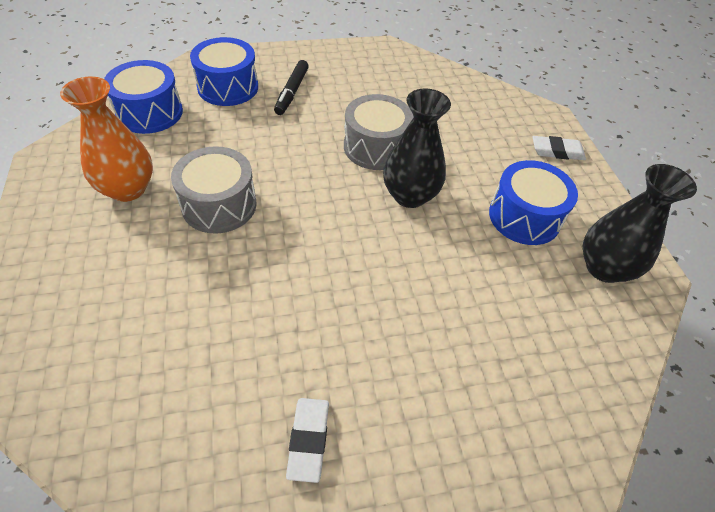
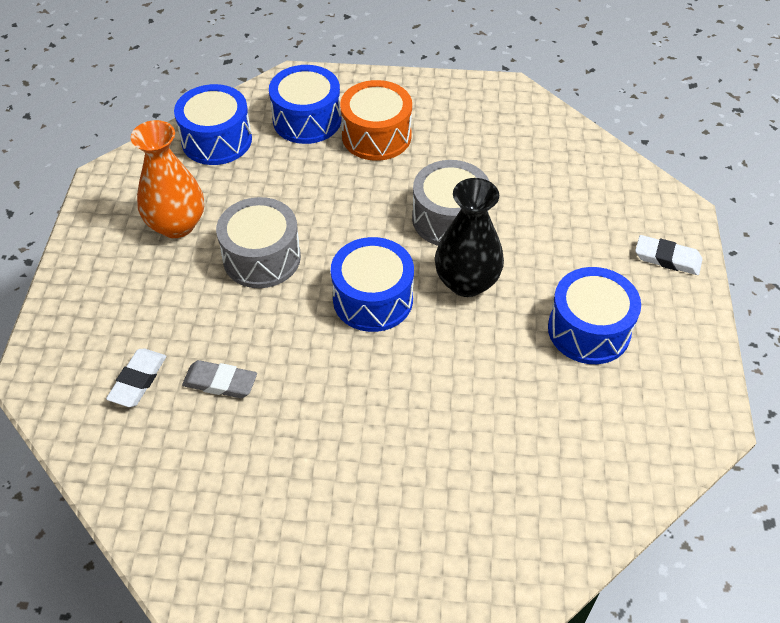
camera: 20 degrees right, 0 degrees up
black marker [274,60,309,115] -> orange drum [340,80,412,161]
white eraser [286,398,329,483] -> white eraser moved to [106,349,166,407]
black vase [583,164,697,283] -> none
none -> grey eraser [182,360,257,398]
none -> blue drum [331,237,414,332]

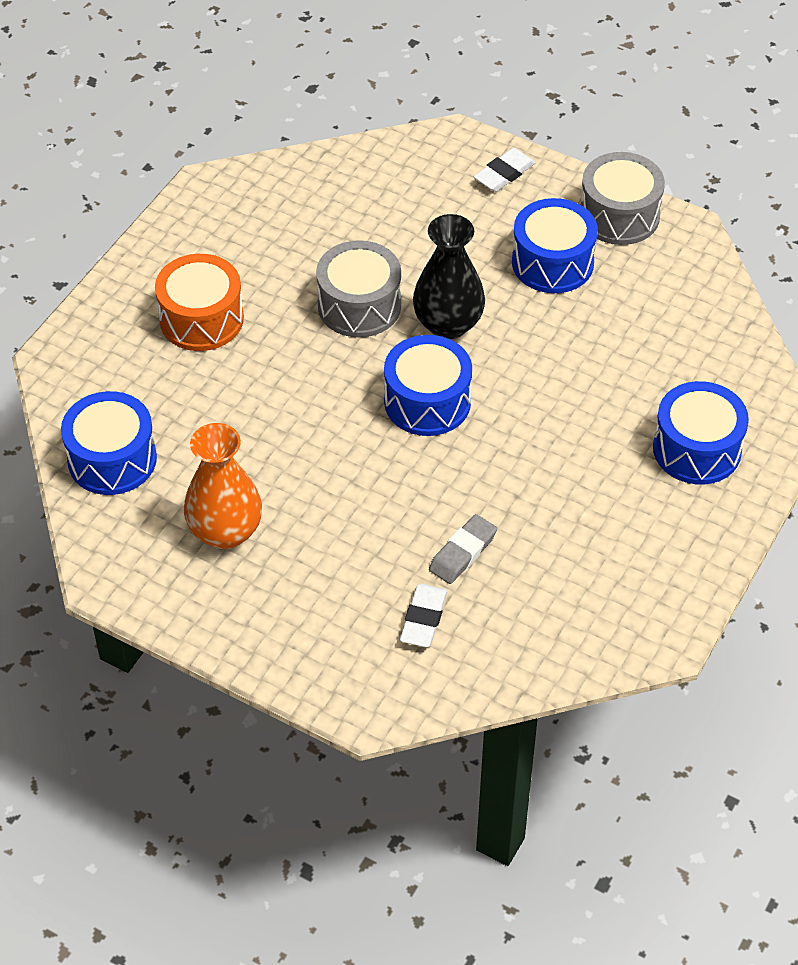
camera: 65 degrees left, 0 degrees up
white eraser [106,349,166,407] -> white eraser turned 60 degrees clockwise [400,584,447,648]
grey drum [216,197,301,288] -> grey drum moved to [580,152,665,245]
blue drum [269,65,341,144] -> blue drum moved to [653,381,749,485]

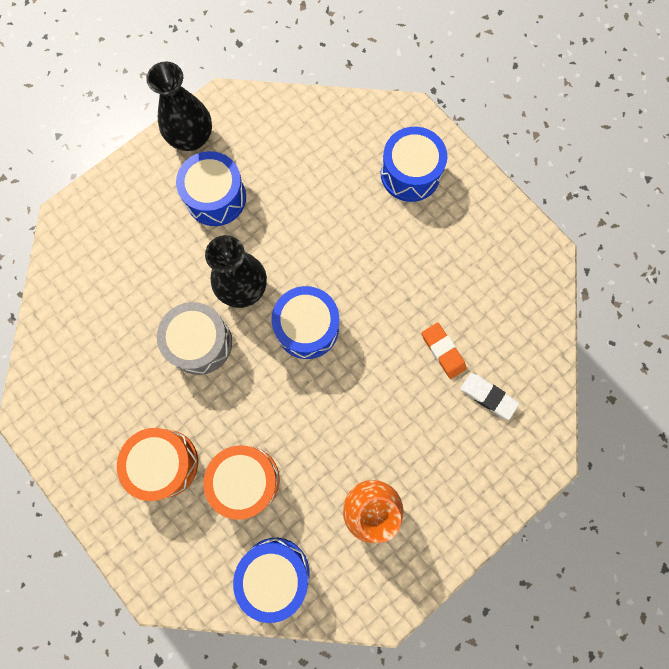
camera: 70 degrees left, 25 degrees up
grey eraser [429,514,497,584] -> orange eraser [422,323,467,379]
white eraser [473,148,536,192] -> none
grey drum [580,152,665,245] -> black vase [146,62,212,151]
none -> orange drum [203,446,279,520]

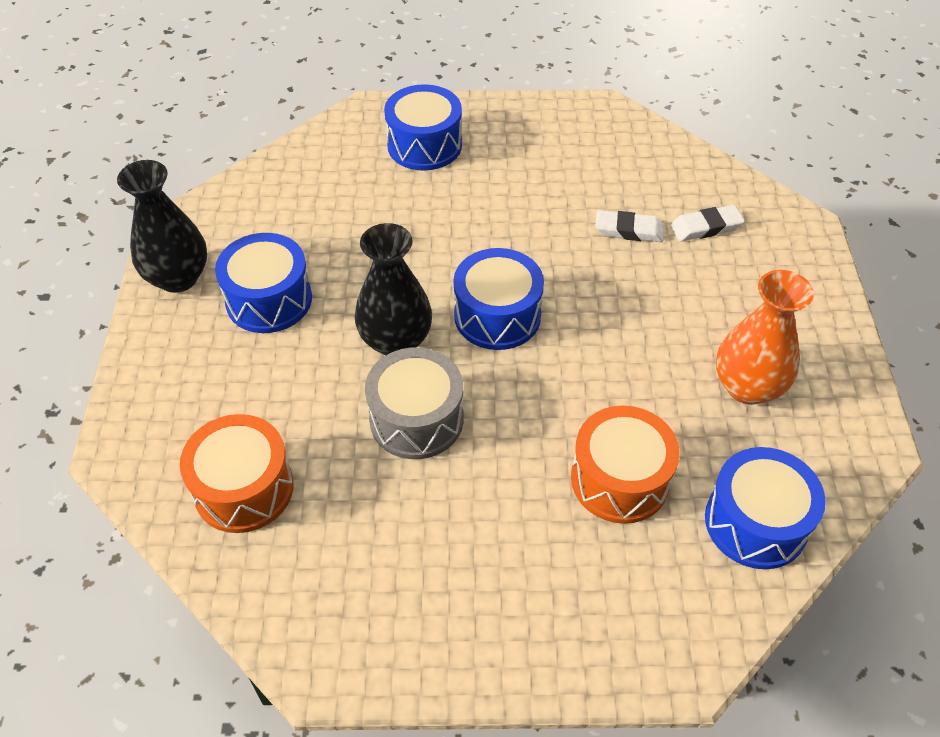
camera: 50 degrees left, 25 degrees down
orange drum [117,428,198,501] -> orange drum moved to [180,414,294,533]
orange eraser [422,323,467,379] -> white eraser [595,210,664,242]

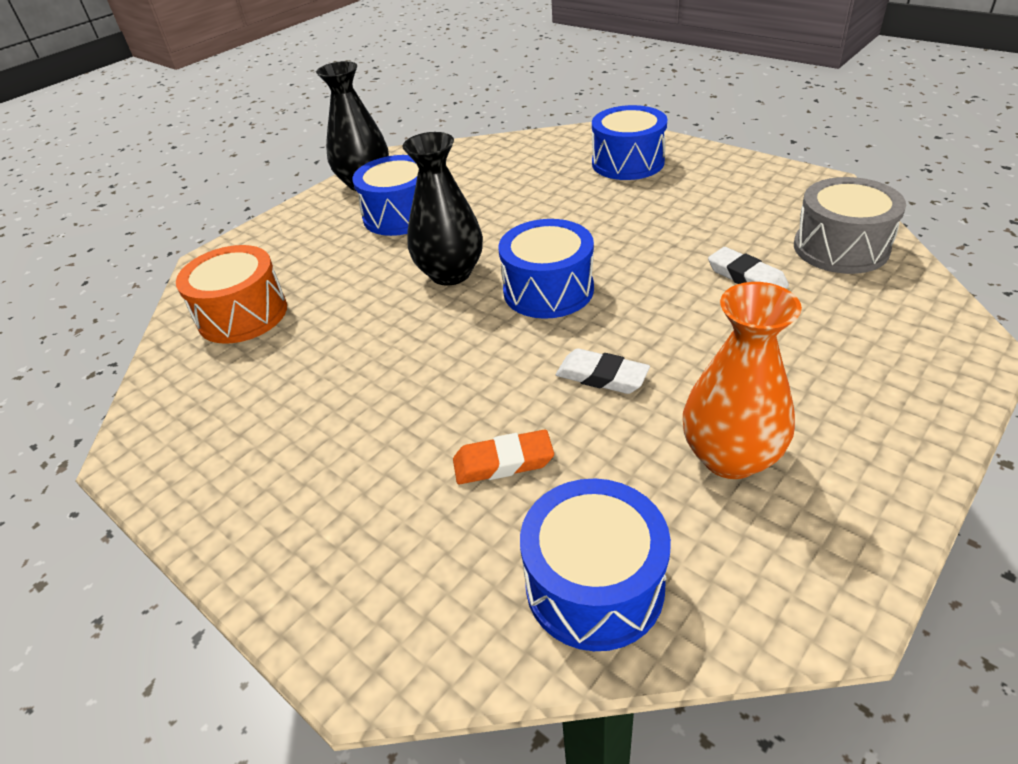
camera: 45 degrees right, 10 degrees down
grey drum [365,347,464,459] -> grey drum moved to [794,177,906,274]
orange drum [571,406,680,524] -> orange eraser [453,429,554,484]
white eraser [670,205,745,242] -> white eraser moved to [556,348,650,394]

